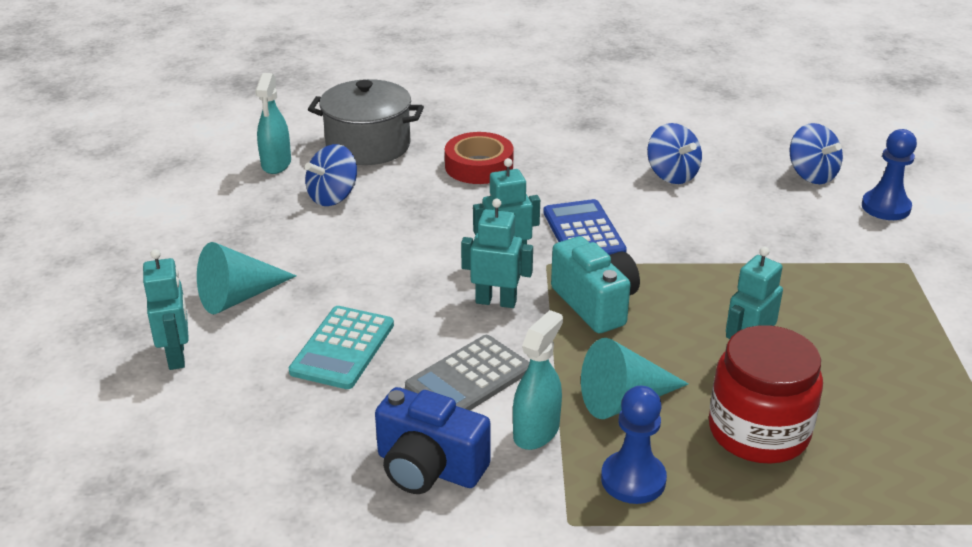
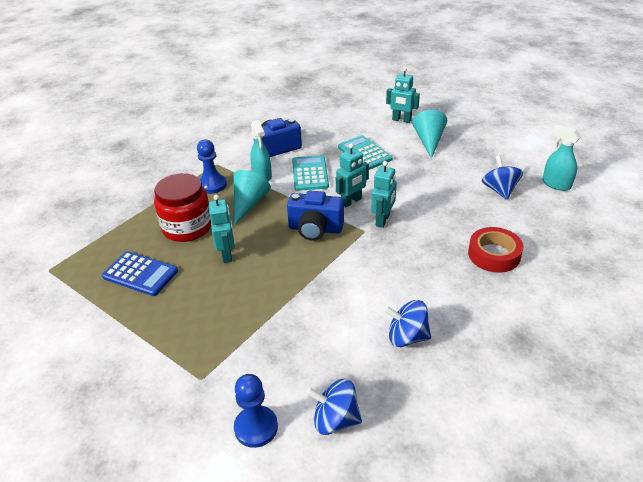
camera: 130 degrees right, 5 degrees up
grey pot [308,79,424,165] -> none
grey calculator [405,335,530,410] -> turquoise calculator [292,155,329,191]
blue calculator [543,199,627,255] -> blue calculator moved to [102,251,178,296]
turquoise camera [551,236,640,333] -> blue camera [287,190,344,241]

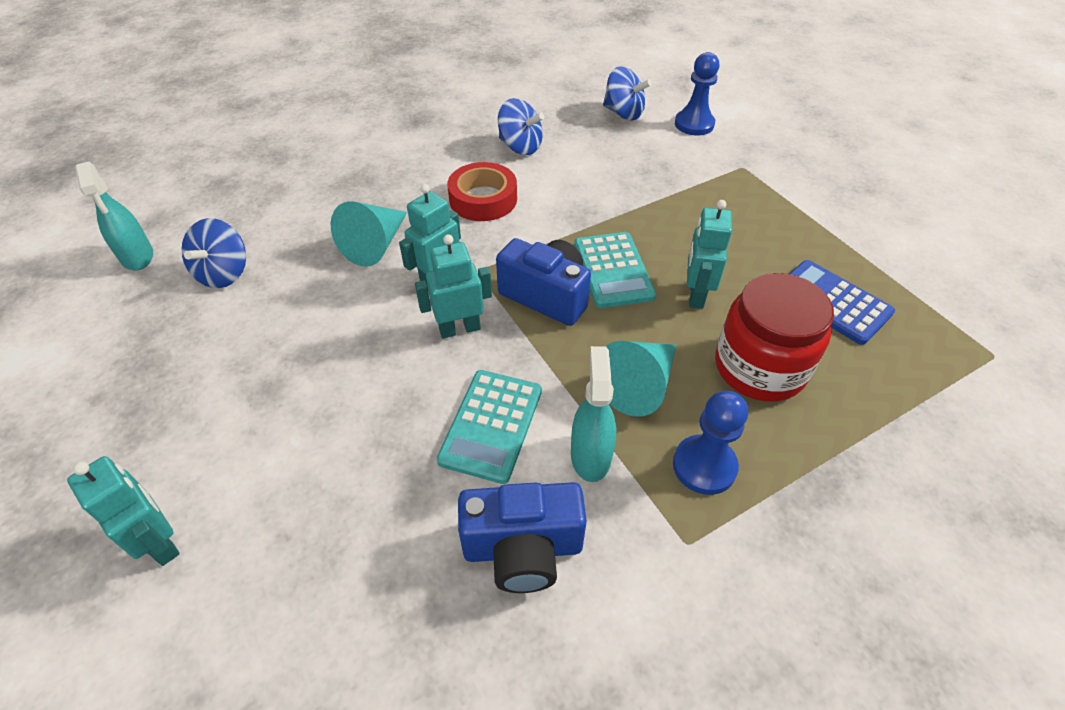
camera: 160 degrees left, 10 degrees up
turquoise calculator [338,135,393,170] -> turquoise calculator moved to [574,232,656,308]
turquoise cone [412,110,447,159] -> turquoise cone moved to [331,201,407,267]
red tape [468,227,524,273] -> red tape moved to [447,162,517,221]

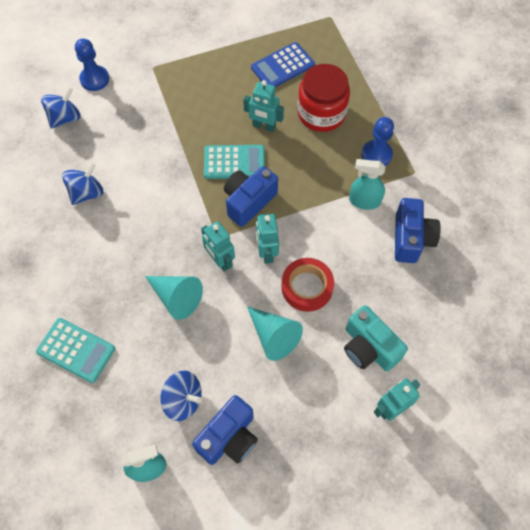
camera: 80 degrees left, 15 degrees up
turquoise calculator [437,370,542,484] -> turquoise calculator moved to [36,318,115,383]
red tape [447,162,517,221] -> red tape moved to [281,258,334,312]
turquoise cone [605,341,676,417] -> turquoise cone moved to [247,306,303,361]
none -> blue camera [192,395,258,465]
none -> turquoise camera [344,305,408,371]

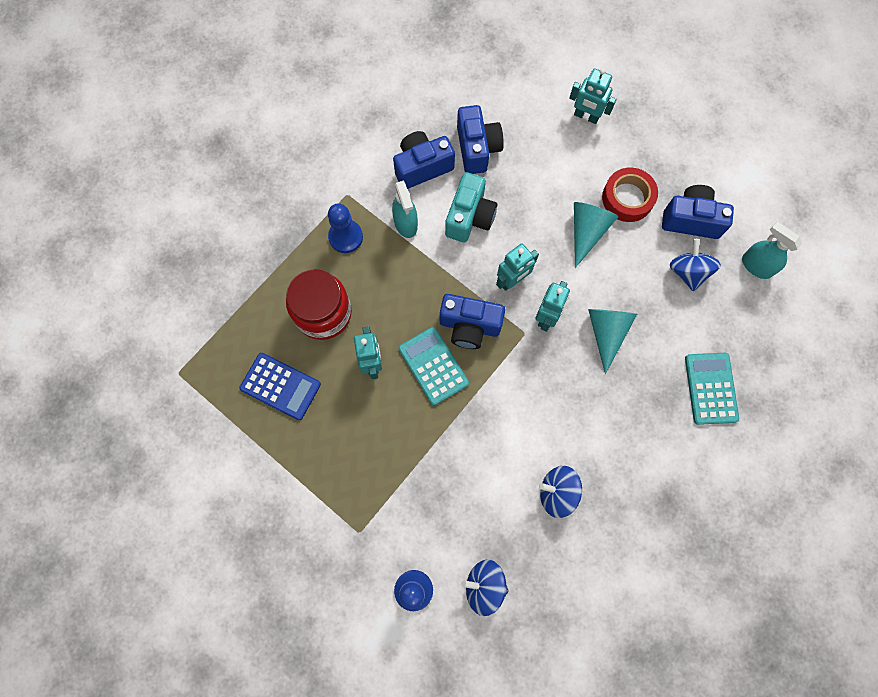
camera: 120 degrees left, 10 degrees up
red tape [281,258,334,312] -> red tape moved to [602,167,658,222]
turquoise camera [344,305,408,371] -> turquoise camera moved to [445,172,497,242]
none -> blue camera [457,105,504,174]

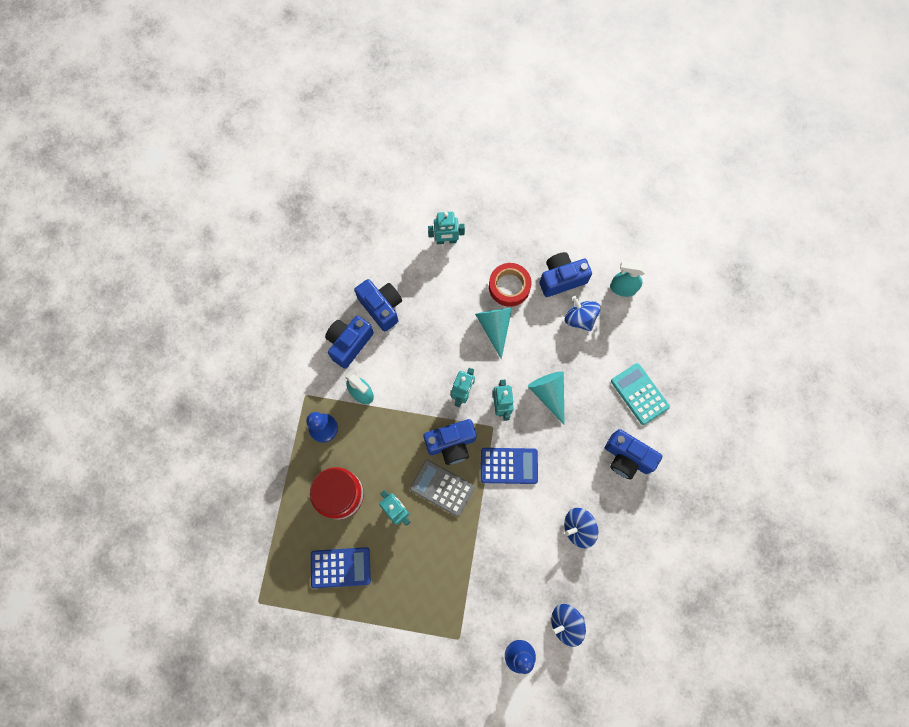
camera: 30 degrees left, 0 degrees up
turquoise calculator [398,327,469,405] -> grey calculator [410,460,475,517]
turquoise camera [445,172,497,242] -> none
none -> blue calculator [481,448,538,484]
none -> blue camera [605,429,662,479]

